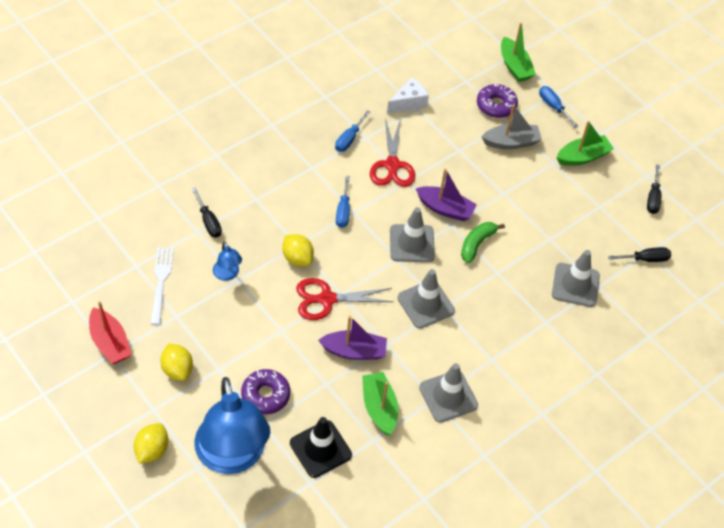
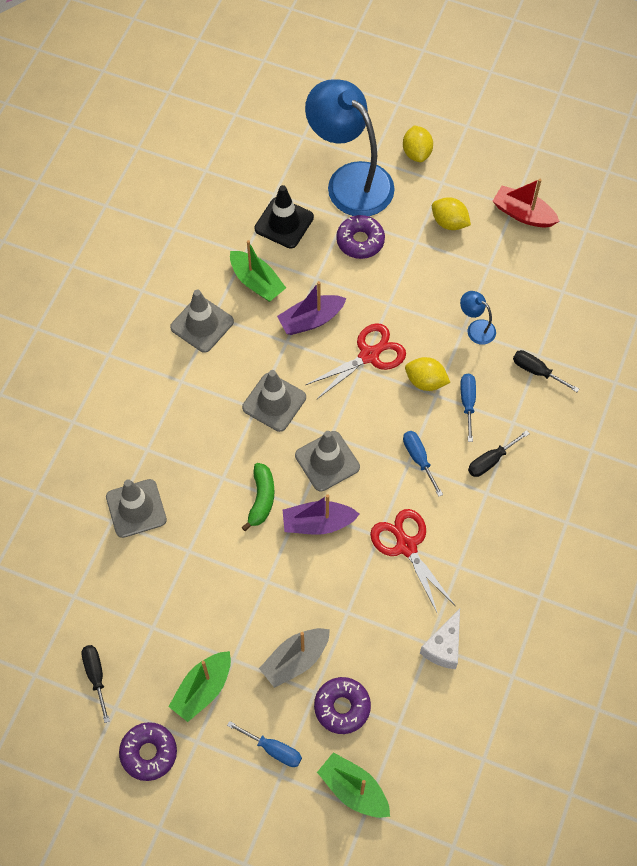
camera: 155 degrees right, 10 degrees up
white fork [150,247,174,325] -> none
blue screwdriver [335,110,371,152] -> blue screwdriver moved to [460,373,476,442]
black screwdriver [608,247,671,262] -> black screwdriver moved to [468,430,530,477]
none -> purple donut [119,722,177,781]

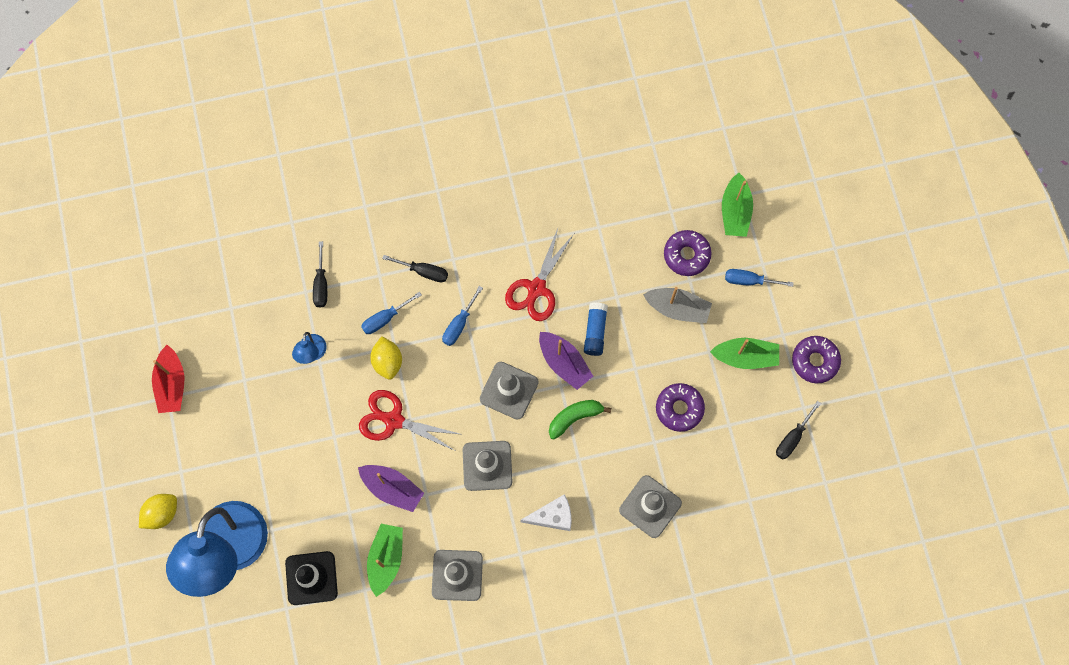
camera: 125 degrees left, 10 degrees up
blue screwdriver [227,721,302,767] -> blue screwdriver turned 75 degrees counterclockwise [725,269,794,287]
purple donut [336,215,385,259] -> purple donut moved to [656,383,705,432]
white cheese [420,609,460,669] -> white cheese moved to [520,494,572,531]
yellow lemon [432,197,471,230] -> none
none -> blue glue stick [584,302,608,356]

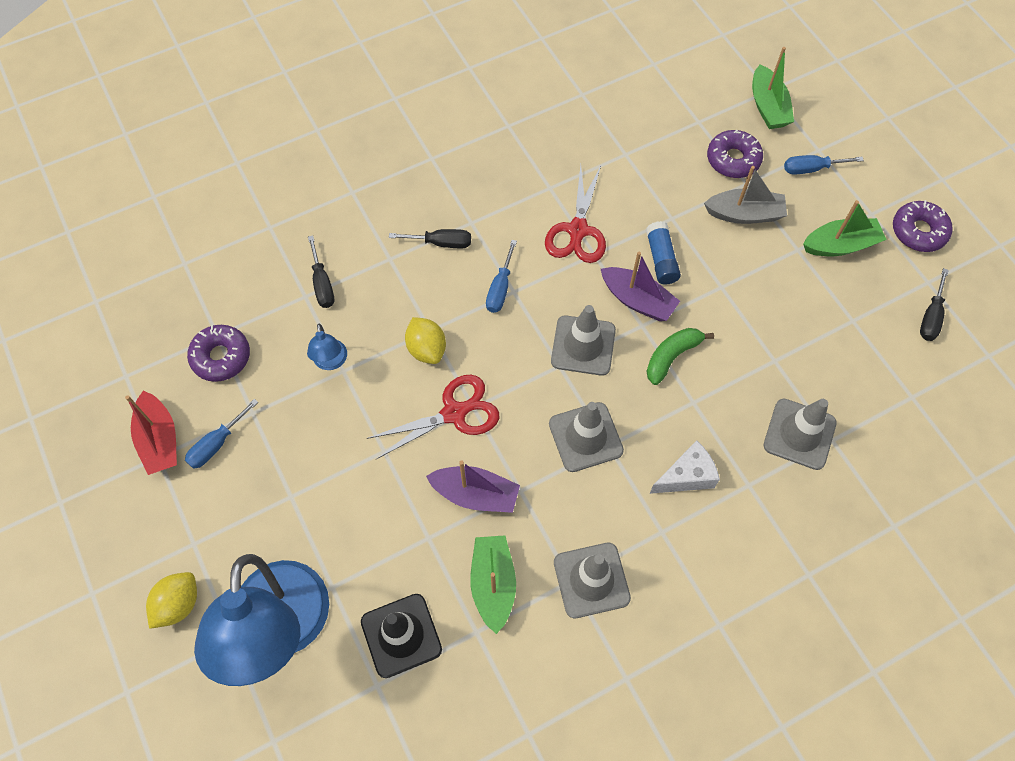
camera: 15 degrees left, 10 degrees down
red scissors [359,390,463,451] -> red scissors turned 150 degrees clockwise [367,375,499,459]
blue screwdriver [361,291,422,334] -> blue screwdriver moved to [185,399,258,469]
purple donut [656,383,705,432] -> purple donut moved to [187,325,250,382]

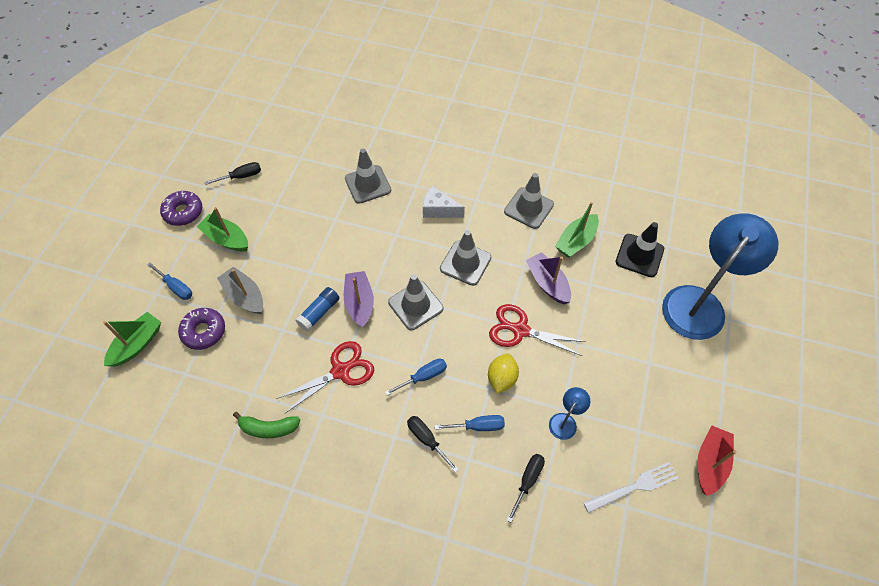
camera: 135 degrees left, 5 degrees down
yellow lemon [146,572,197,629] -> none
blue screwdriver [185,399,258,469] -> blue screwdriver moved to [435,415,505,431]
purple donut [187,325,250,382] -> white fork [583,462,678,513]
green banana [646,328,714,385] -> green banana moved to [233,412,300,438]

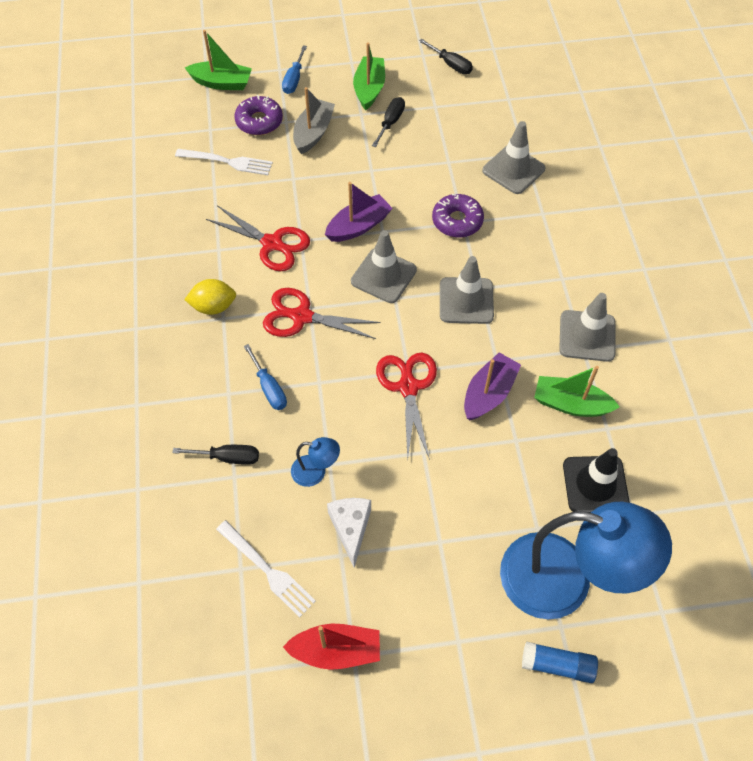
camera: 65 degrees right, 0 degrees up
purple donut [160,191,202,226] -> purple donut moved to [432,194,484,238]
green banana [233,412,300,438] -> none
blue glue stick [295,287,339,332] -> blue glue stick moved to [522,641,598,683]
blue screwdriver [385,359,447,396] -> red scissors [263,288,381,339]
black screwdriver [407,416,459,473] -> black screwdriver moved to [372,97,405,147]
white cheese [423,186,465,218] -> white cheese moved to [327,498,371,568]
yellow lemon [488,353,519,394] -> yellow lemon moved to [184,279,236,315]
none -> white fork [175,149,273,175]

